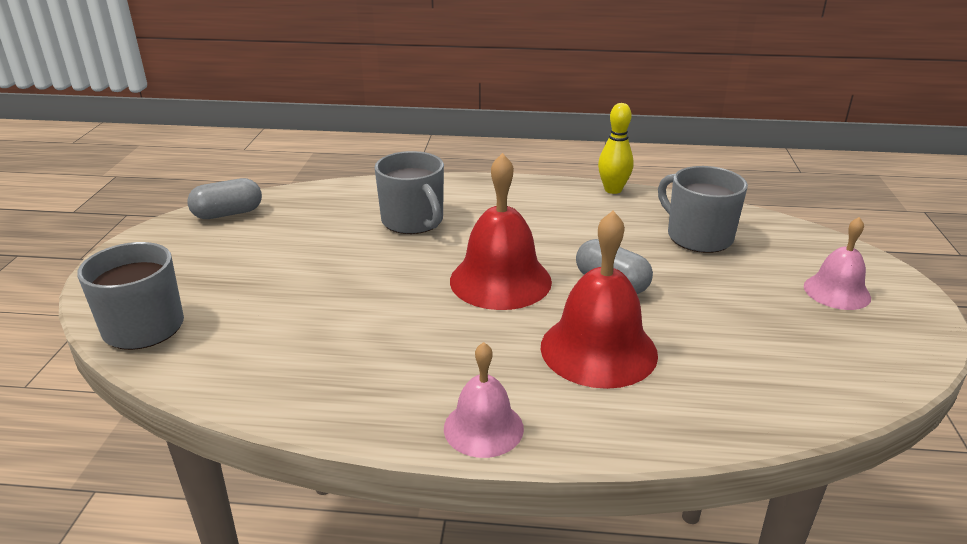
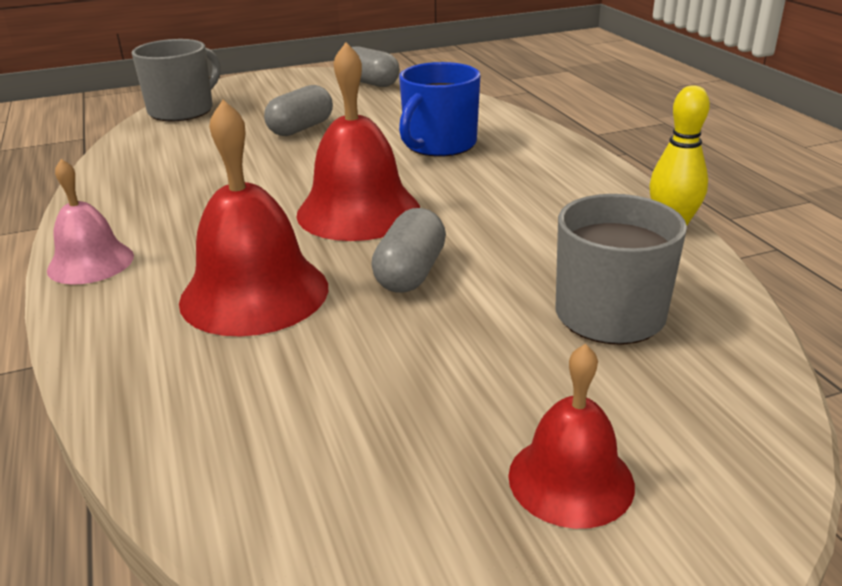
camera: 65 degrees right, 0 degrees up
grey mug [374,151,444,234] -> blue mug [399,62,480,157]
pink bell [804,217,871,310] -> red bell [508,344,635,529]
none -> grey capsule [264,85,333,136]

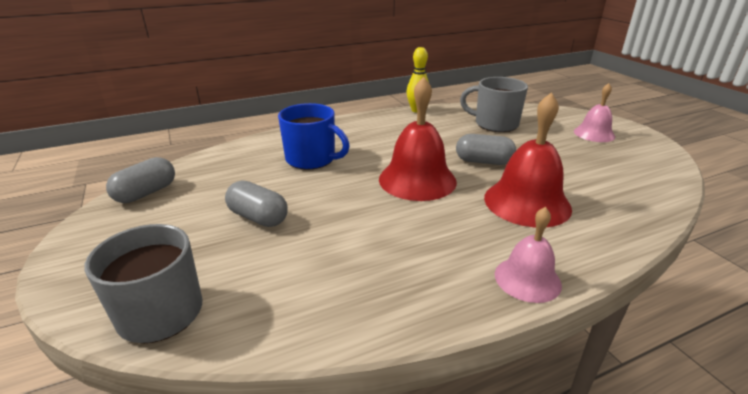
camera: 95 degrees left, 0 degrees up
red bell [508,344,635,529] -> pink bell [574,83,615,142]

